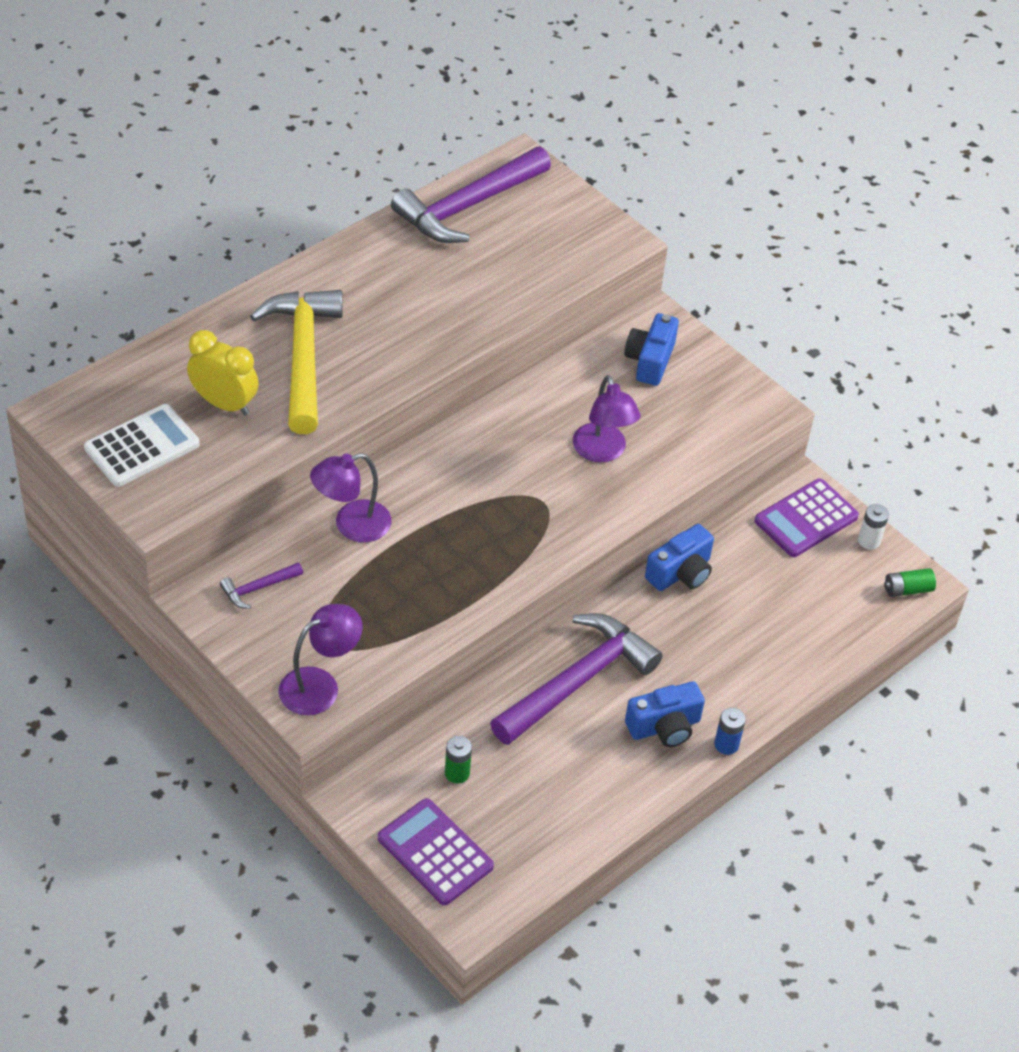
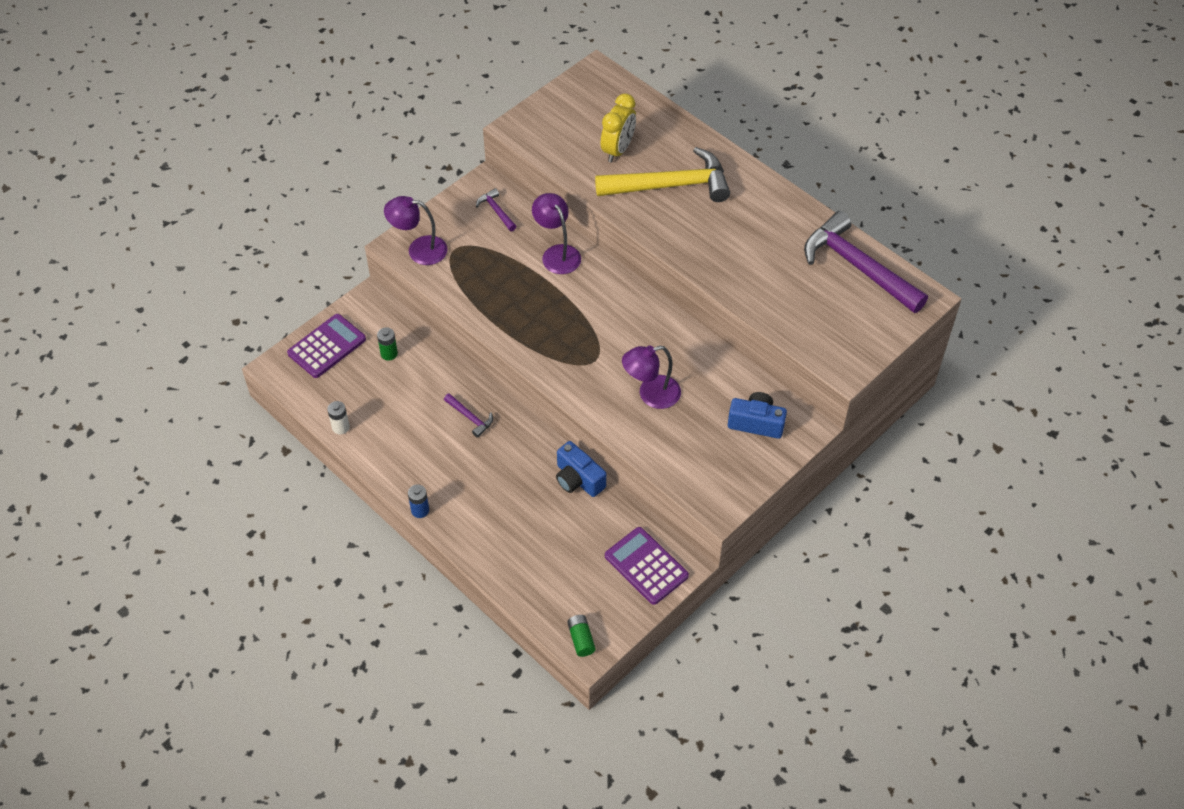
camera: 90 degrees right, 5 degrees up
white calculator [84,404,200,487] -> none
purple lamp [279,604,363,715] -> purple lamp turned 135 degrees clockwise [384,196,447,265]
purple hammer [490,613,663,745] -> purple hammer [444,393,493,438], size x0.43
blue camera [625,681,705,747] -> none
white battery [858,504,889,550] -> white battery moved to [327,401,350,434]

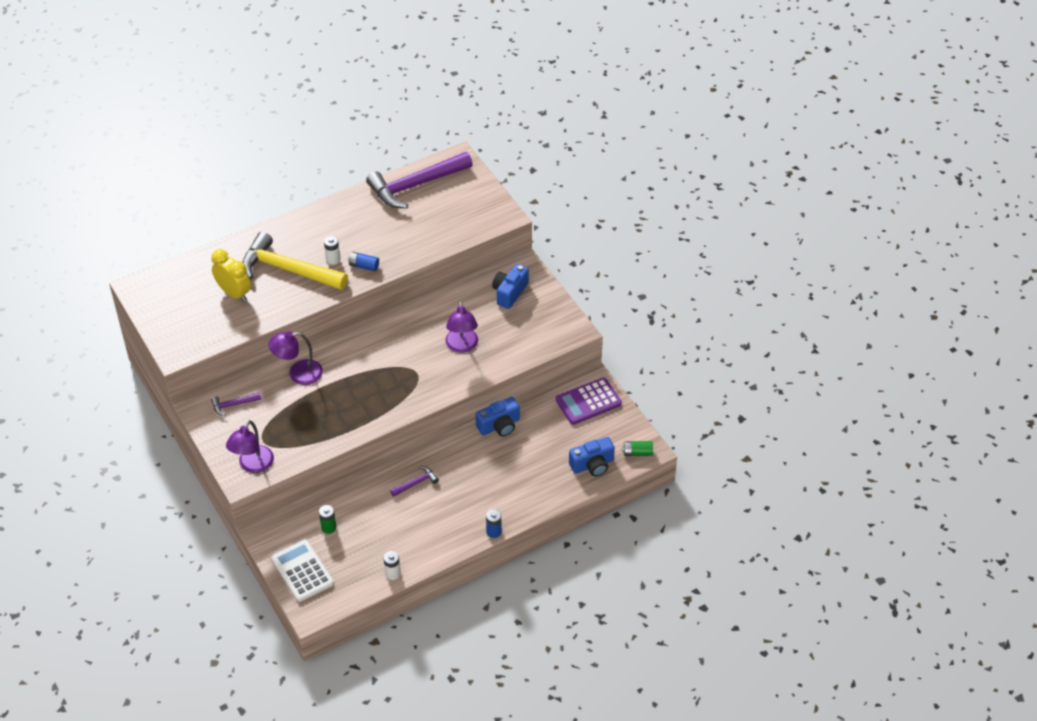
camera: 75 degrees left, 5 degrees down
purple calculator [287,314,366,378] -> white calculator [271,540,334,602]
yellow hammer [595,147,730,202] -> yellow hammer turned 75 degrees counterclockwise [242,232,348,290]
none -> white battery [324,236,340,265]
none -> blue battery [348,252,379,271]
none -> blue camera [569,437,615,476]

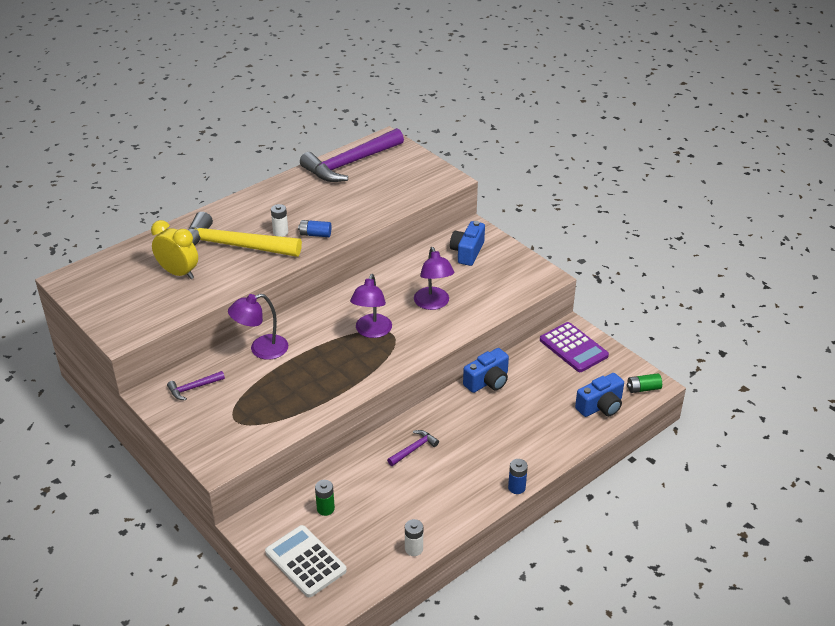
camera: 10 degrees left, 10 degrees down
purple lamp [226,420,274,473] -> purple lamp moved to [350,274,392,338]
purple calculator [556,378,622,425] -> purple calculator turned 90 degrees counterclockwise [540,322,609,372]

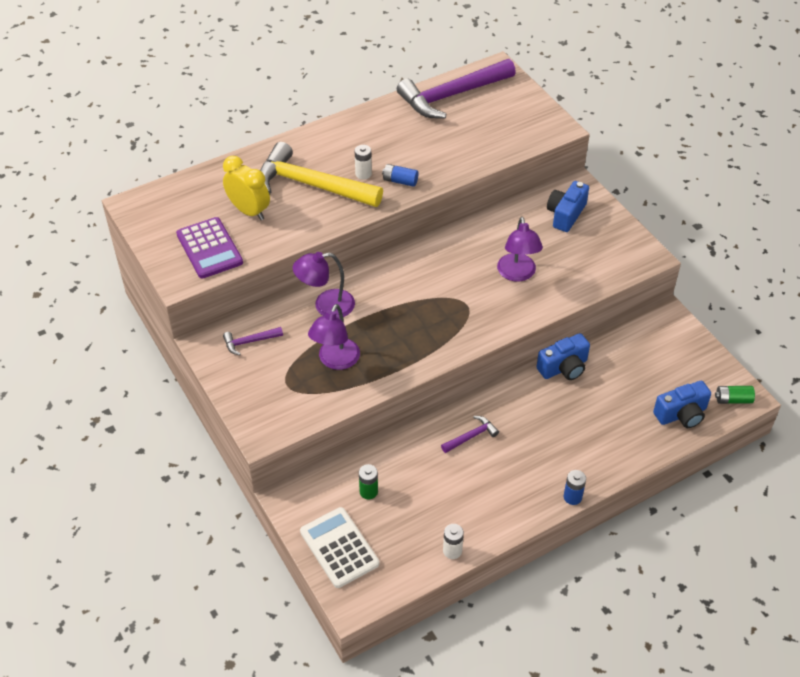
camera: 10 degrees right, 10 degrees up
purple lamp [350,274,392,338] -> purple lamp moved to [308,304,360,370]
purple calculator [540,322,609,372] -> purple calculator moved to [176,217,243,279]

